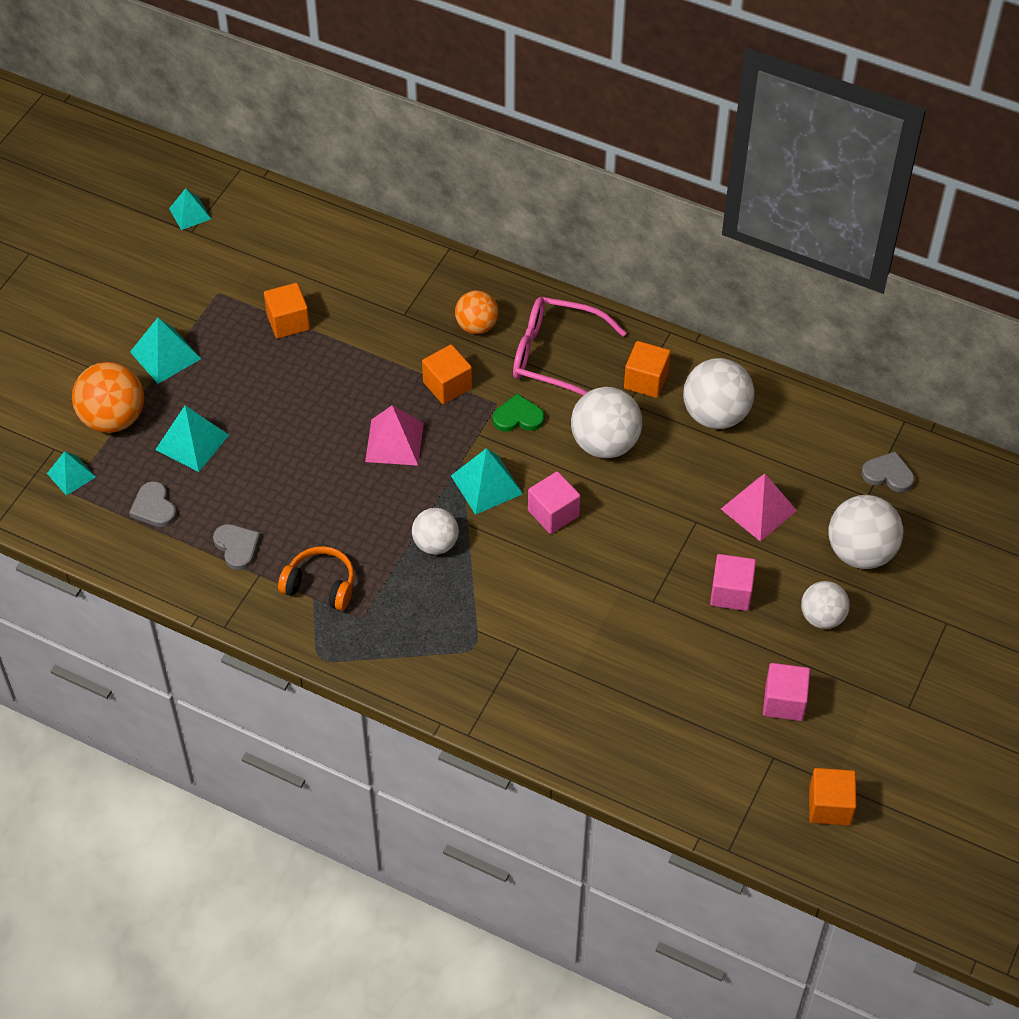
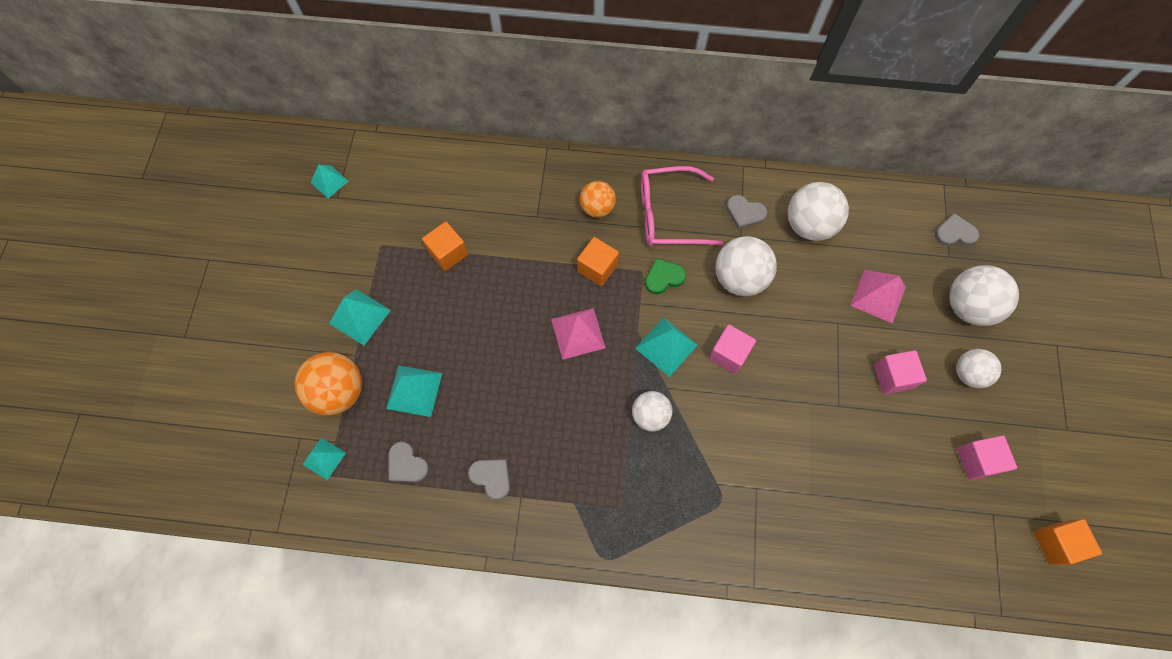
camera: 20 degrees left, 15 degrees up
orange headphones [278,546,354,611] -> none
orange cube [624,341,671,398] -> grey heart [726,195,767,229]

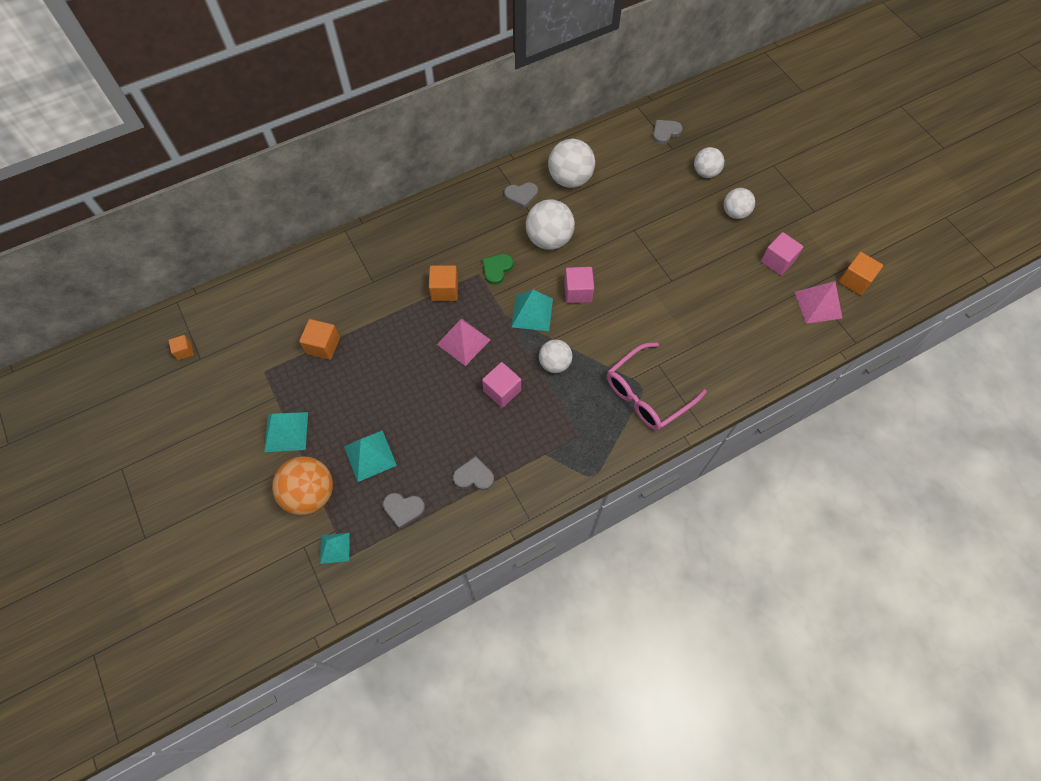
camera: 35 degrees left, 5 degrees down
turquoise pyramid [310,165,349,198] -> orange cube [168,335,194,360]
orange ball [580,181,616,218] -> none
pink glasses [641,166,724,246] -> pink glasses moved to [607,342,707,430]
pink pyramid [850,270,906,324] -> pink pyramid moved to [795,281,843,324]
pink cube [874,350,927,394] -> pink cube moved to [482,362,521,408]
white ball [949,265,1019,326] -> white ball [694,147,724,178], size x0.64

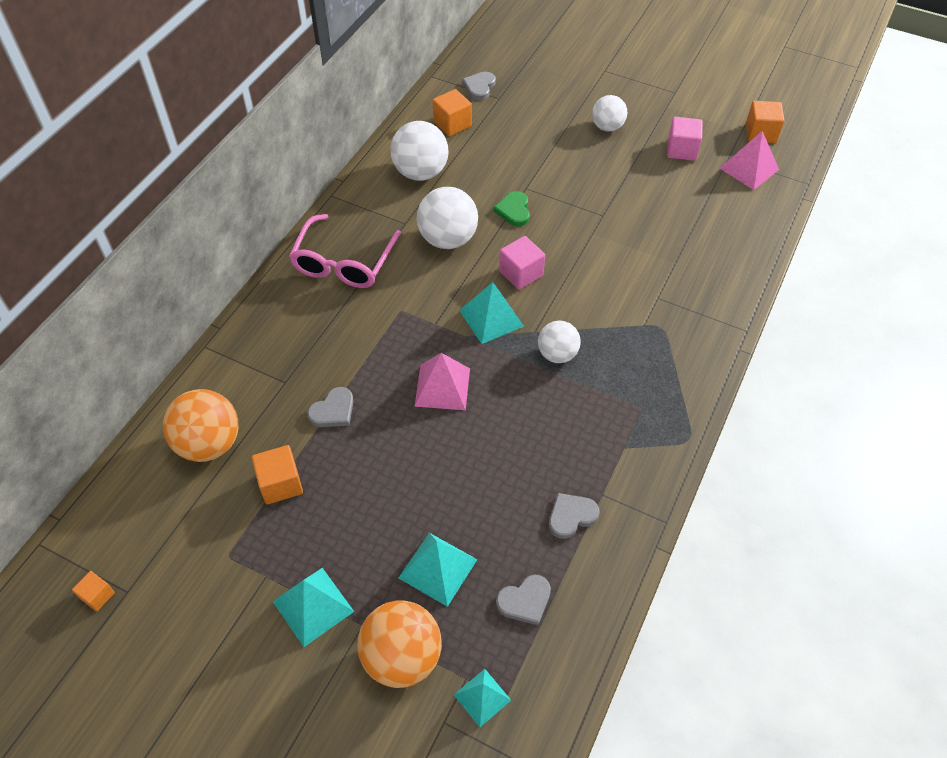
camera: 35 degrees left, 10 degrees down
orange cube [429,265,458,301] -> orange cube moved to [433,89,472,136]
pink cube [482,362,521,408] -> none
green heart [483,254,513,285] -> green heart moved to [493,191,530,226]
grey heart [504,182,538,209] -> grey heart moved to [307,387,354,427]
pink glasses [607,342,707,430] -> pink glasses moved to [289,214,401,288]
white ball [694,147,724,178] -> none
none -> orange ball [163,389,239,462]

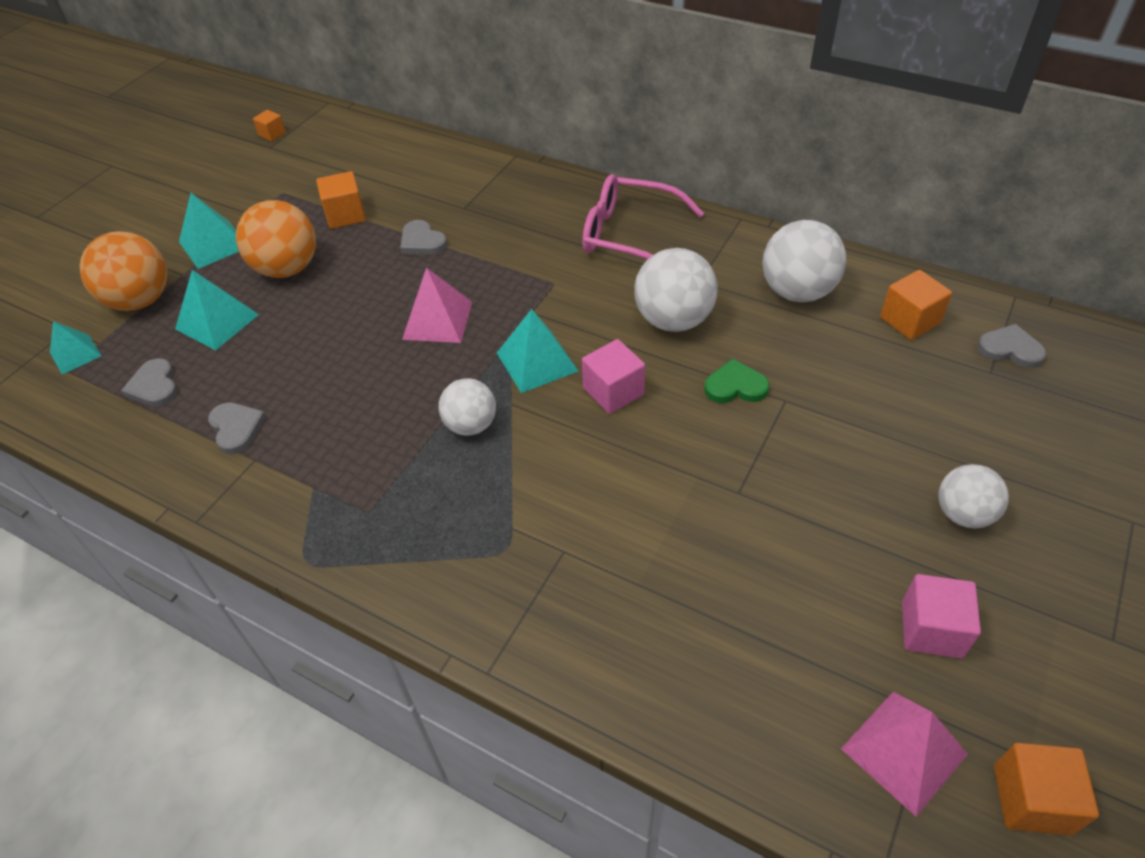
camera: 95 degrees right, 5 degrees down
orange ball [163,389,239,462] -> orange ball moved to [236,200,316,278]

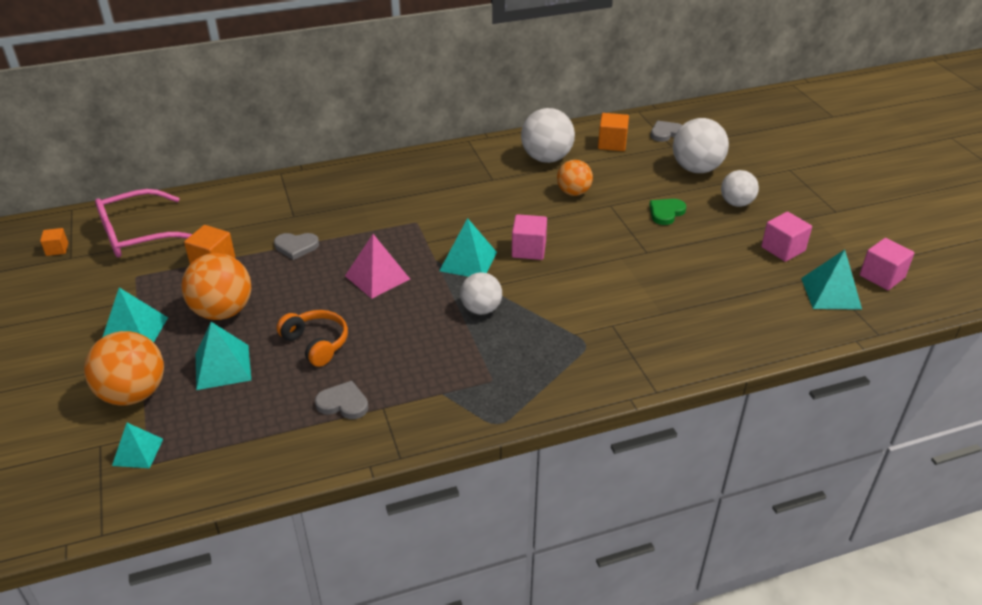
camera: 50 degrees left, 10 degrees down
grey heart [121,358,178,407] -> none
pink glasses [582,174,704,260] -> pink glasses moved to [95,189,192,258]
white ball [635,248,718,332] -> white ball moved to [673,118,729,173]
green heart [704,359,769,403] -> green heart moved to [649,199,686,225]
pink pyramid [841,692,968,817] -> turquoise pyramid [801,249,862,310]
orange cube [994,743,1099,835] -> pink cube [860,238,914,290]
none -> orange headphones [277,310,348,367]
none -> orange ball [557,160,593,196]

